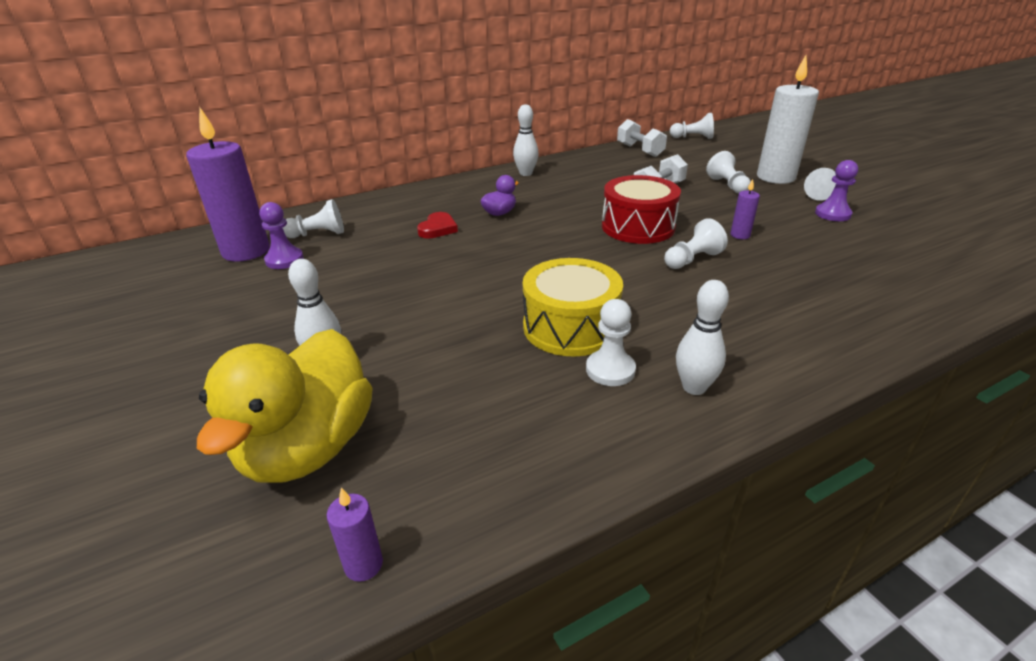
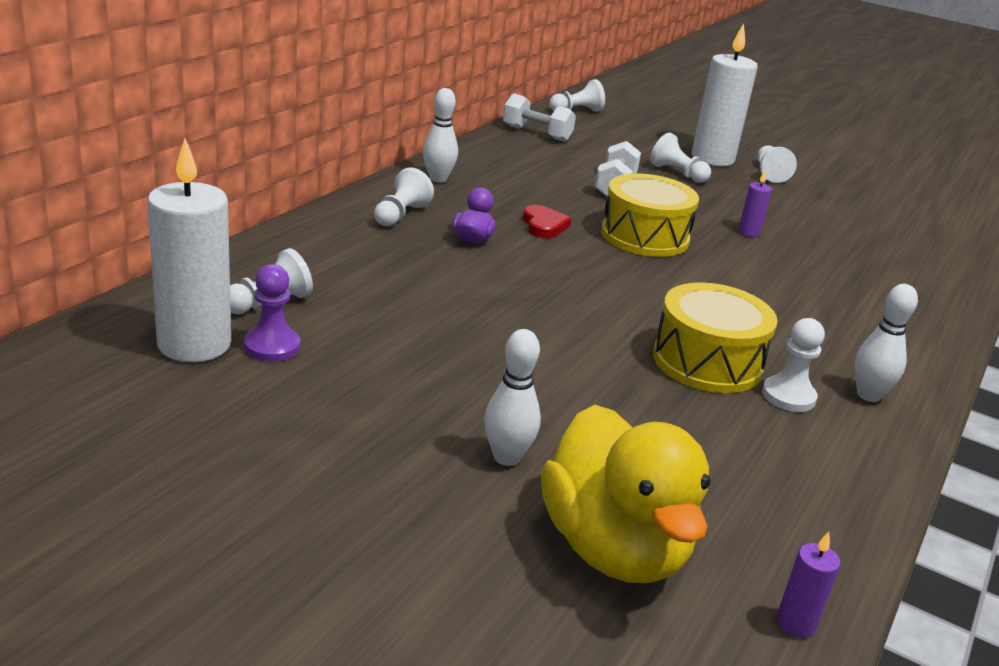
camera: 35 degrees left, 5 degrees down
purple candle [186,108,269,262] -> white candle [147,138,231,362]
red heart [417,212,458,238] -> red heart moved to [523,205,571,238]
red drum [602,175,681,244] -> yellow drum [601,174,699,257]
white pawn [664,218,728,269] -> white pawn moved to [374,167,434,226]
purple pawn [815,160,858,221] -> none

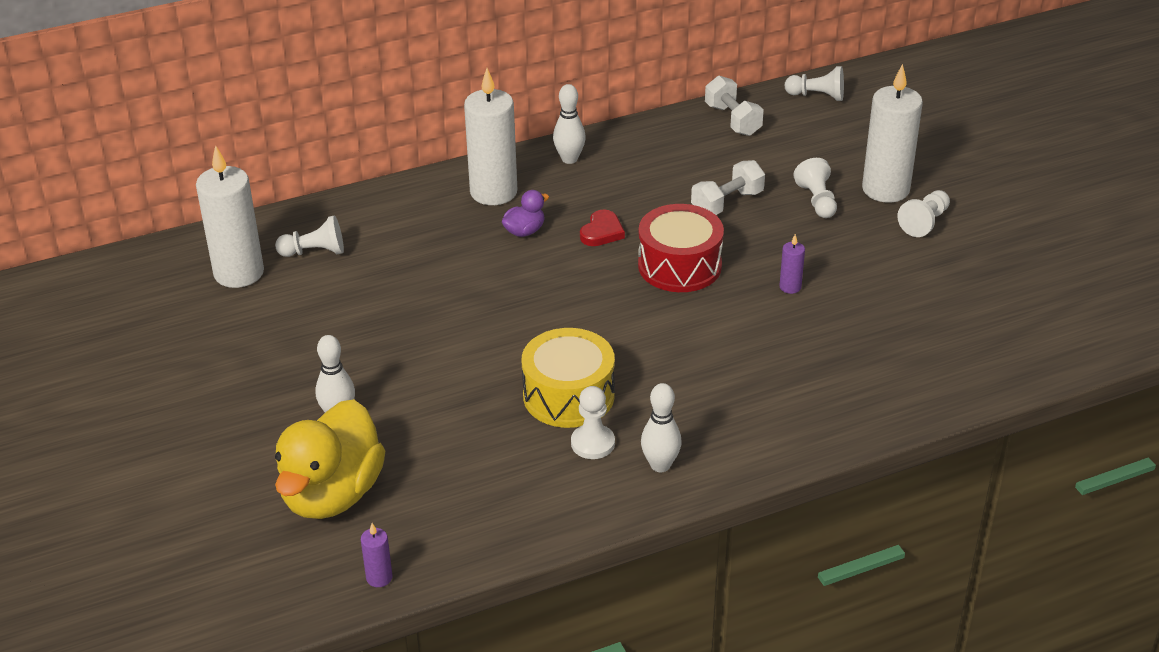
camera: 40 degrees right, 10 degrees up
purple pawn [244,264,300,362] -> none
white pawn [374,167,434,226] -> white candle [464,68,517,205]
yellow drum [601,174,699,257] -> red drum [638,204,724,292]

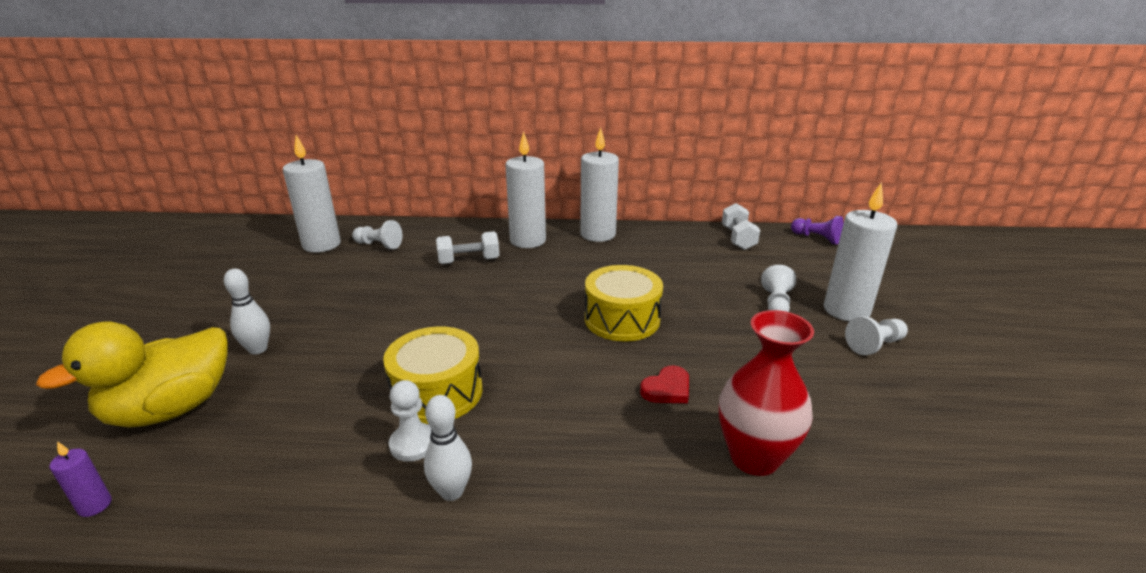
camera: 25 degrees right, 10 degrees down
purple duck [502,190,549,237] -> none
white bowling pin [553,84,586,164] -> white candle [580,127,619,242]
red heart [580,209,625,246] -> red heart moved to [640,365,689,403]
red drum [638,204,724,292] -> yellow drum [585,265,663,341]
white dumbbell [691,160,765,215] -> white dumbbell moved to [436,231,499,264]
purple candle [779,234,805,294] -> none
white pawn [784,66,844,101] -> purple pawn [791,216,844,245]
none -> red vase [719,310,814,476]

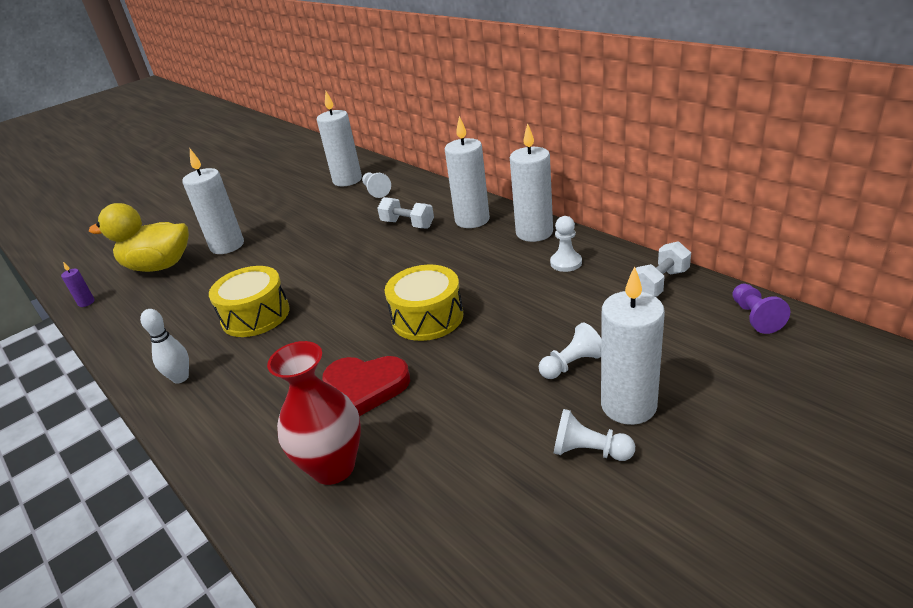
camera: 50 degrees right, 5 degrees up
white bowling pin [224,269,270,354] -> white candle [182,149,244,254]
white pawn [389,380,431,462] -> white pawn moved to [550,216,582,272]
red heart [640,365,689,403] -> red heart [322,356,410,416], size x1.70

